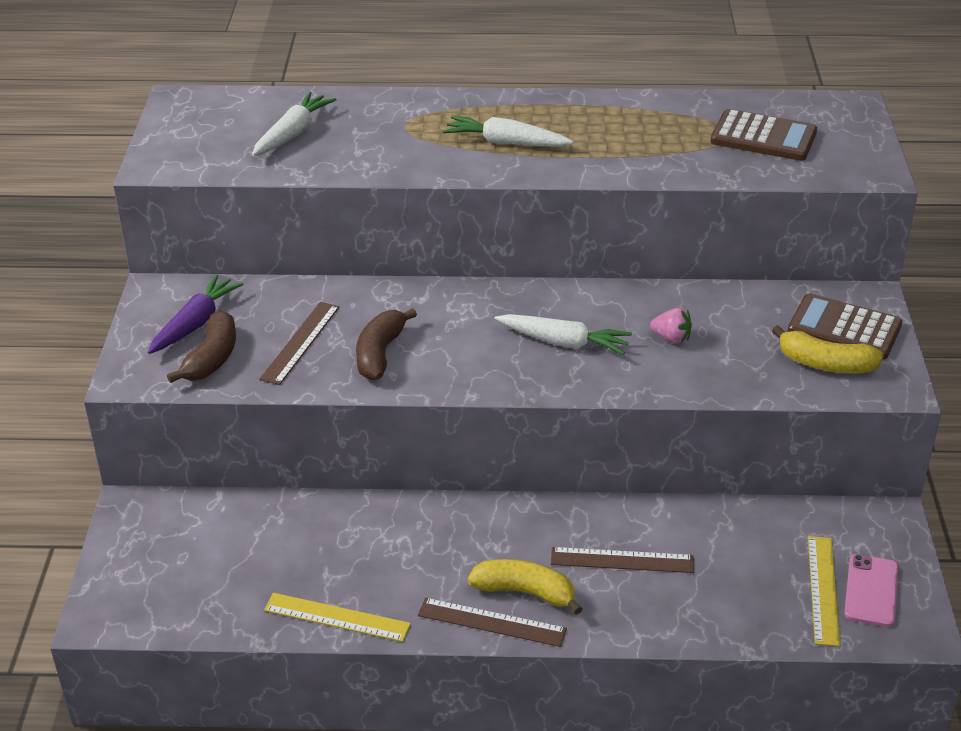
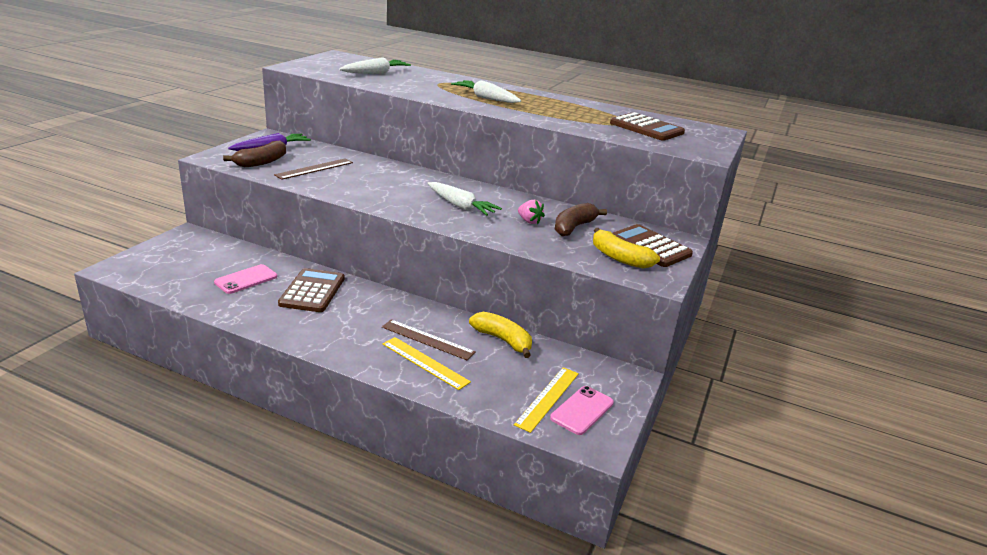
camera: 20 degrees right, 10 degrees down
yellow ruler [264,593,411,642] -> yellow ruler moved to [383,337,471,390]
brown banana [356,308,417,381] -> brown banana moved to [555,203,607,236]
brown ruler [418,598,567,647] -> none
yellow banana [468,559,582,615] -> yellow banana moved to [469,312,532,358]
none -> pink phone [214,264,277,294]
none -> brown calculator [278,268,344,312]

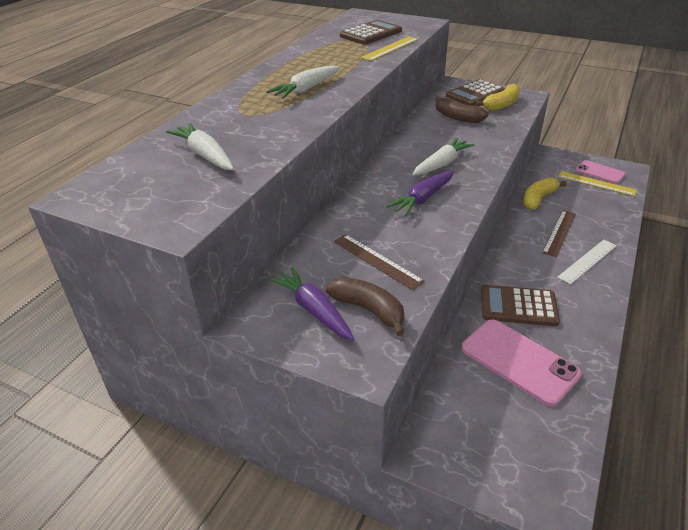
camera: 85 degrees left, 10 degrees up
pink phone [214,264,277,294] -> pink phone [461,319,582,407], size x1.67
yellow ruler [383,337,471,390] -> yellow ruler moved to [361,36,418,61]
pink strawberry [518,200,545,224] -> none
none -> purple carrot [386,171,454,216]
none -> white ruler [558,240,617,284]

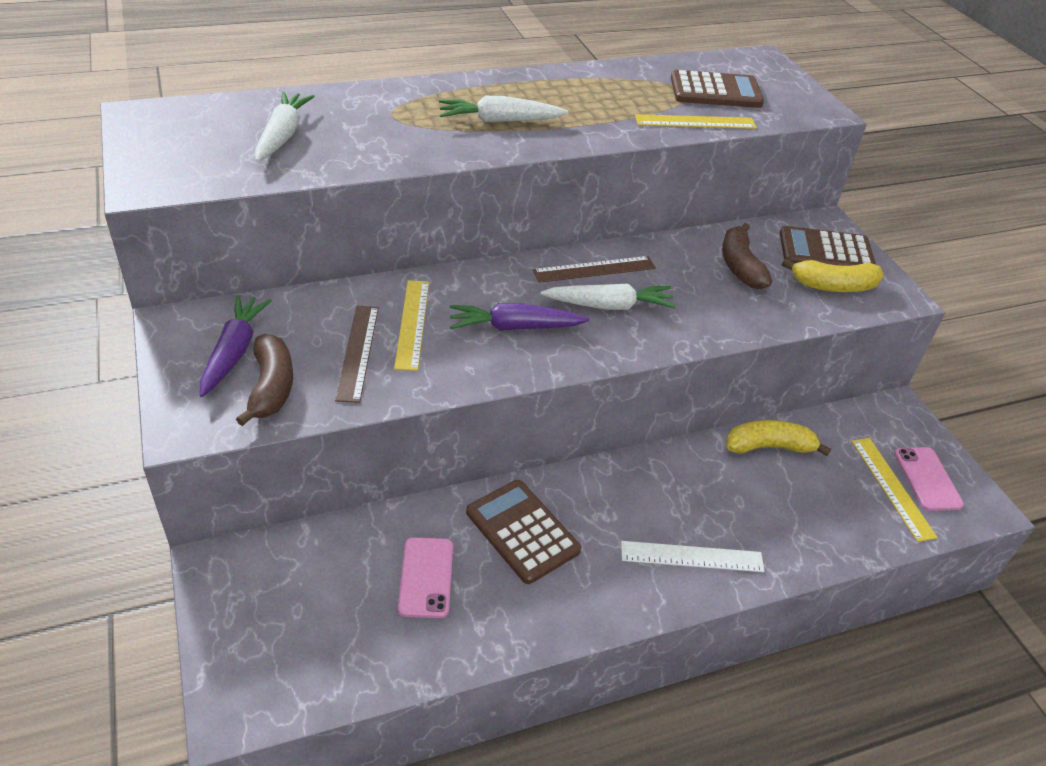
camera: 40 degrees right, 5 degrees up
pink phone [461,319,582,407] -> pink phone [398,537,453,618], size x0.60
brown ruler [542,210,576,257] -> brown ruler moved to [533,256,656,283]
none -> yellow ruler [394,280,429,371]

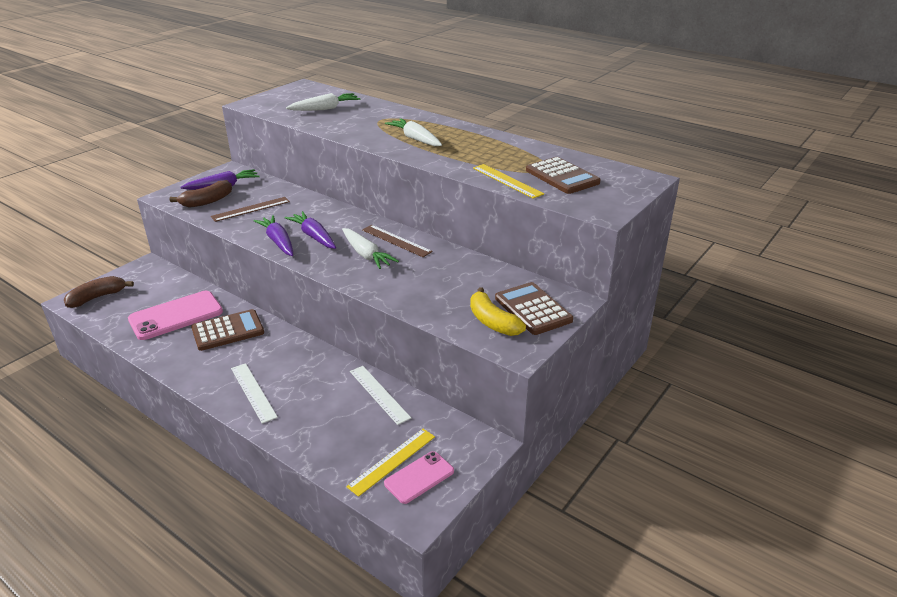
camera: 60 degrees right, 10 degrees down
yellow ruler [394,280,429,371] -> none
pink phone [398,537,453,618] -> pink phone [128,291,223,340], size x1.67
brown calculator [466,480,581,584] -> brown calculator turned 45 degrees clockwise [191,309,264,351]
brown banana [722,223,772,289] -> brown banana moved to [64,276,134,308]
yellow banana [726,420,831,456] -> white ruler [350,366,411,425]
none -> purple carrot [254,215,293,256]

